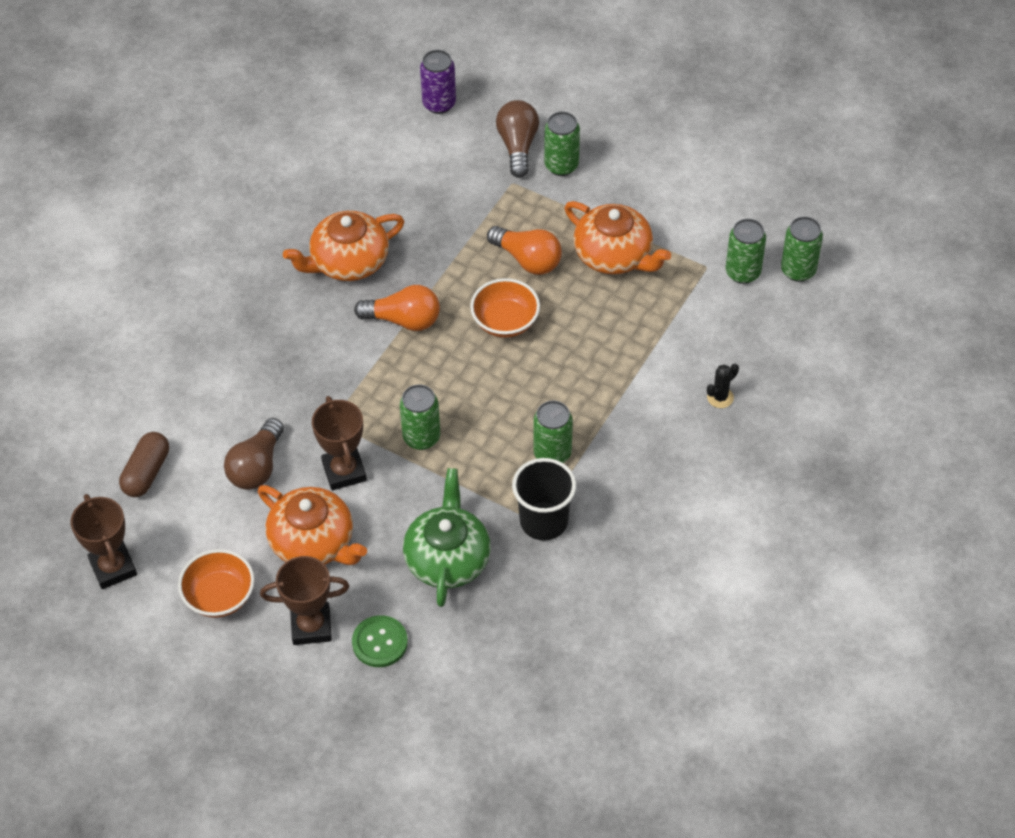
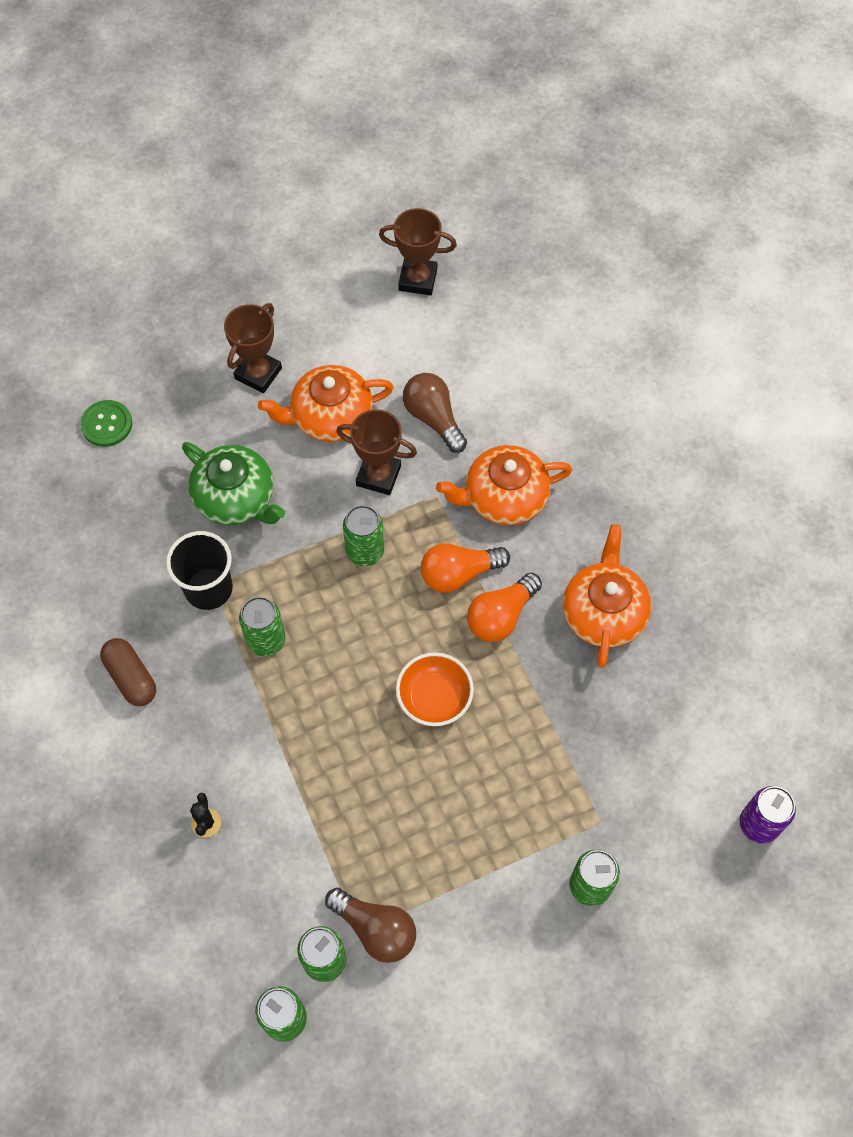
camera: 125 degrees right, 10 degrees up
brown capsule [119,432,169,497] -> brown capsule moved to [100,638,156,706]
orange bowl [178,549,255,618] -> none
green button [352,615,408,667] -> green button moved to [80,400,132,447]
orange light bulb [487,226,562,275] -> orange light bulb moved to [421,543,510,593]
brown light bulb [496,100,539,178] -> brown light bulb moved to [325,888,416,963]
orange teapot [565,201,671,274] -> orange teapot moved to [436,445,572,525]

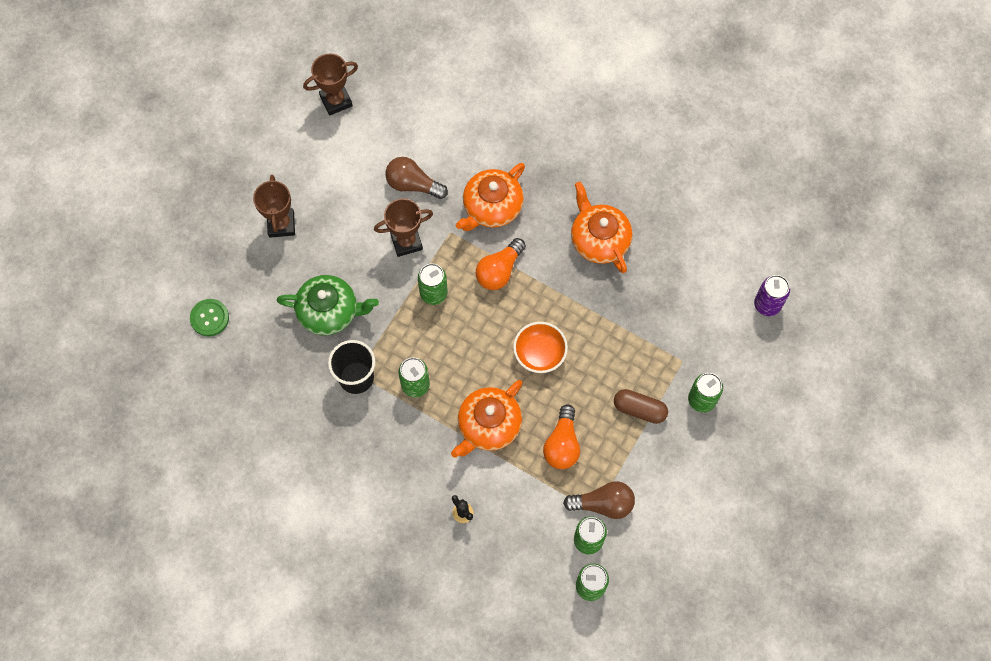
camera: 35 degrees left, 5 degrees up
brown capsule [100,638,156,706] -> brown capsule moved to [614,389,668,424]
orange teapot [258,365,394,442] -> orange teapot moved to [451,380,523,458]
orange light bulb [467,573,542,642] -> orange light bulb moved to [543,404,580,469]

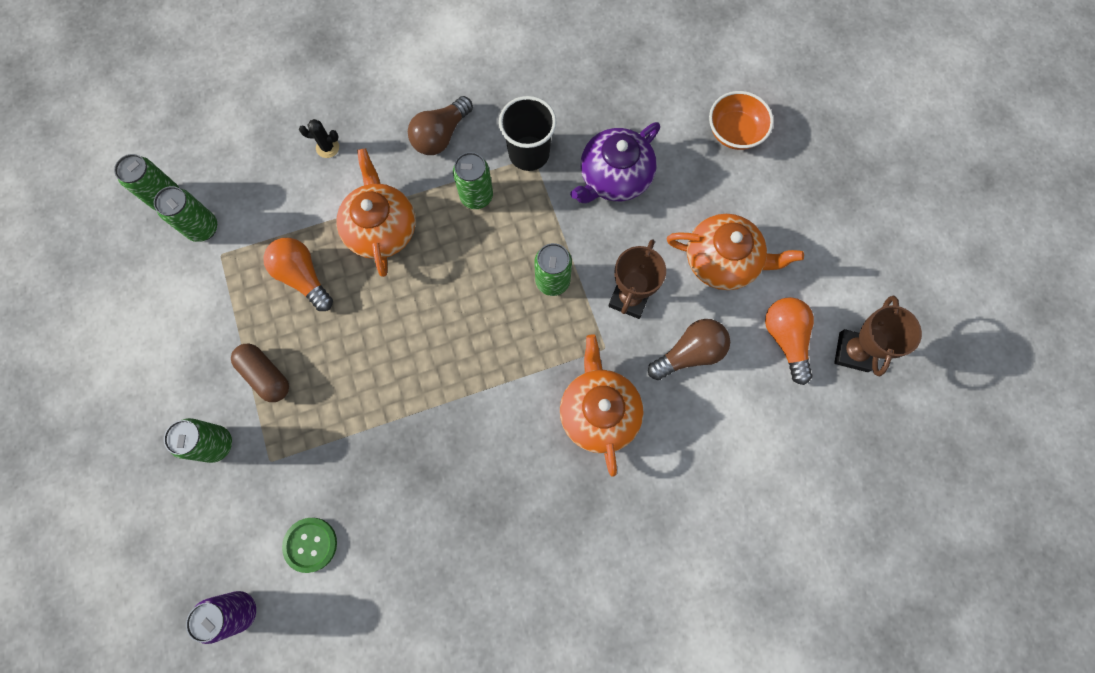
camera: 130 degrees right, 5 degrees up
green button [190,299,229,336] -> green button moved to [282,518,337,573]
brown trophy [253,175,295,238] -> none
green teapot [277,275,379,335] -> purple teapot [570,122,660,203]
orange light bulb [476,238,526,290] -> orange light bulb moved to [765,297,814,385]
orange bowl [513,322,568,373] -> orange bowl moved to [709,91,774,150]
brown light bulb [563,481,635,519] -> brown light bulb moved to [408,96,473,155]
orange teapot [571,182,633,273] -> orange teapot moved to [667,214,804,290]
brown capsule [614,389,668,424] -> brown capsule turned 75 degrees clockwise [231,344,289,402]

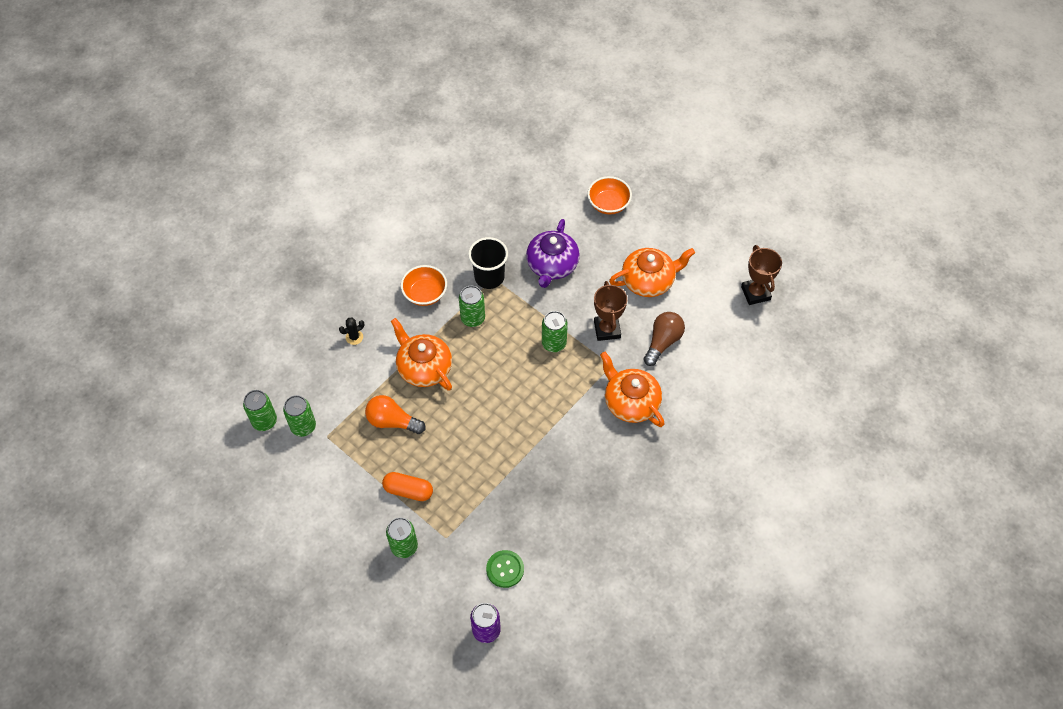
camera: 30 degrees left, 15 degrees down
brown capsule [231,344,289,402] -> orange capsule [382,472,433,501]
brown light bulb [408,96,473,155] -> orange bowl [401,265,447,306]
orange light bulb [765,297,814,385] -> none

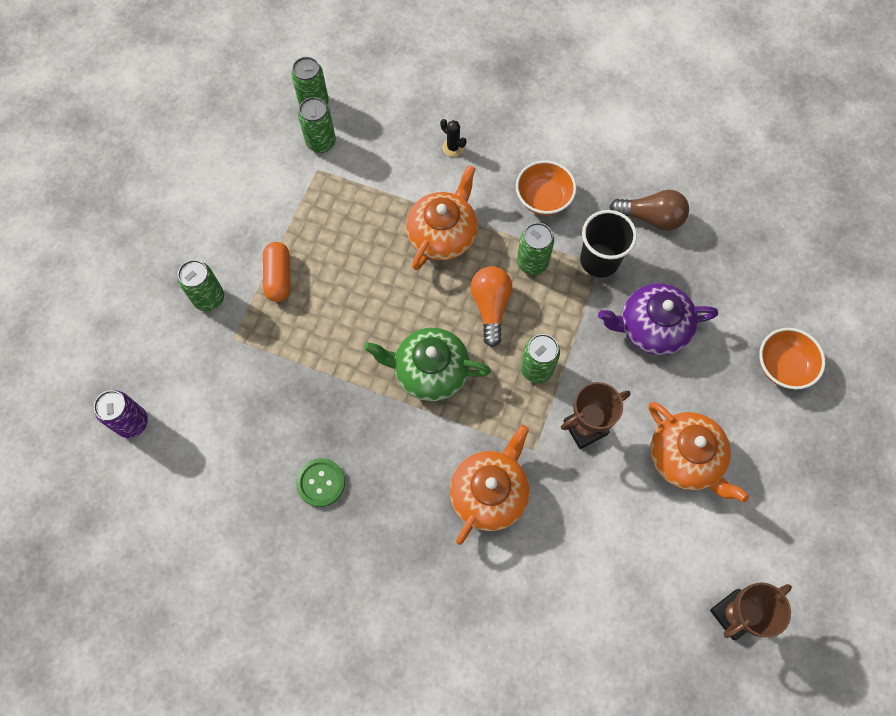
camera: 70 degrees right, 10 degrees up
orange light bulb [365,395,425,434] -> orange light bulb moved to [470,266,512,347]
green button [486,550,524,588] -> green button moved to [296,458,345,507]
brown light bulb [643,312,685,366] -> brown light bulb moved to [610,190,689,231]
none -> green teapot [364,328,491,402]

